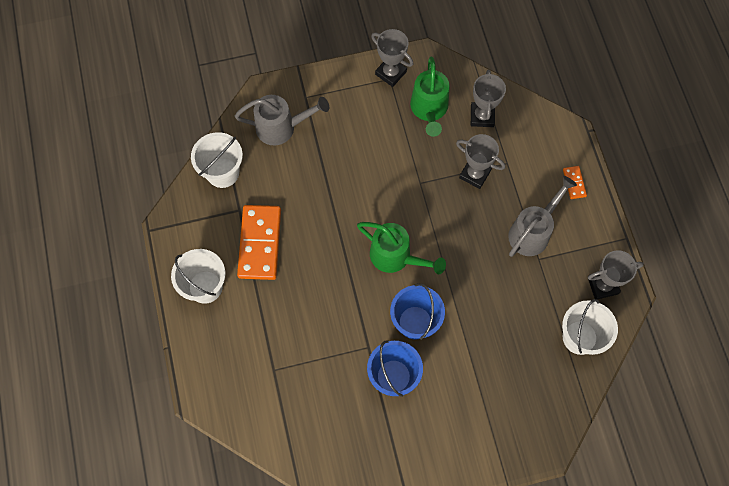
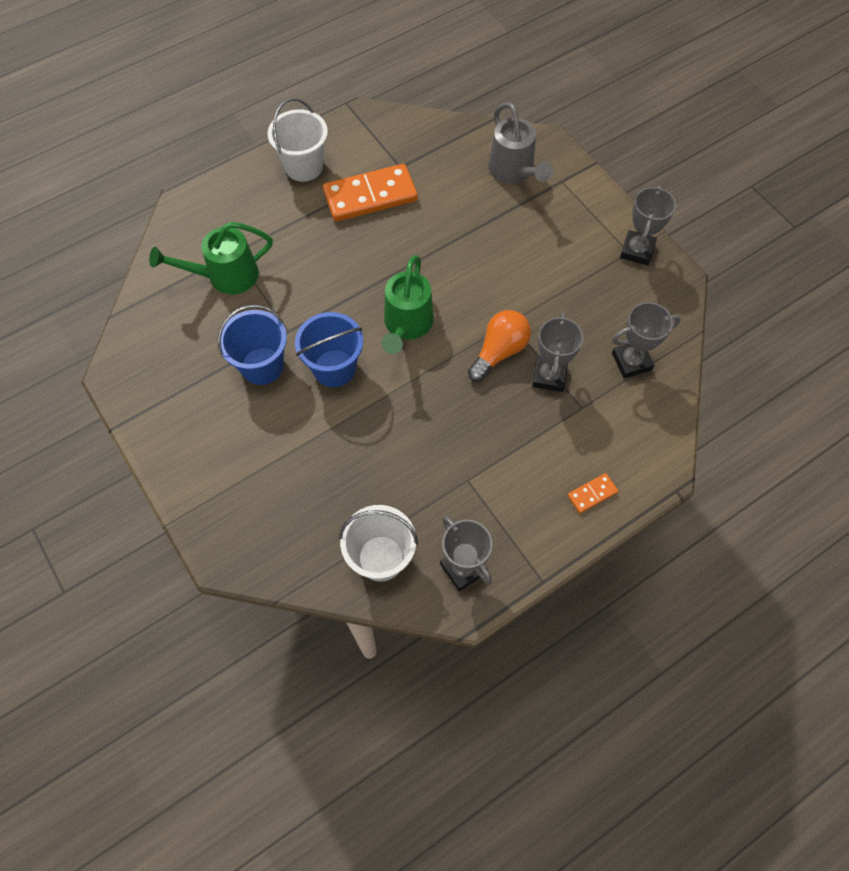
camera: 70 degrees right, 5 degrees down
white bucket [191,132,243,188] -> none
green watering can [410,57,450,137] -> green watering can moved to [149,222,273,294]
grey watering can [508,176,577,257] -> none
none -> orange light bulb [468,310,531,382]

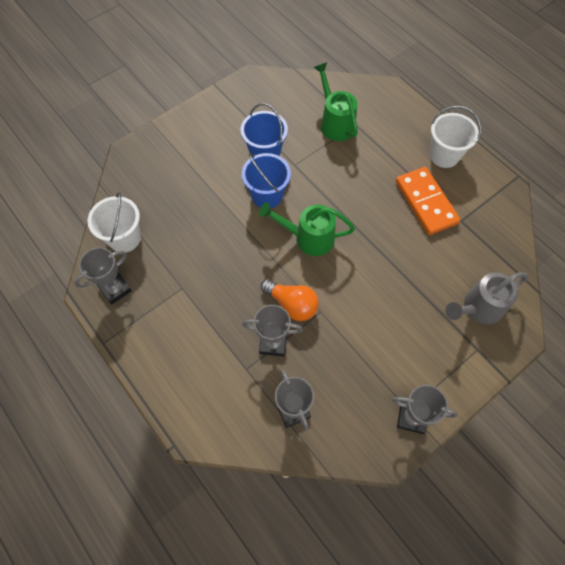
camera: 85 degrees right, 0 degrees up
orange domino [567,473,618,513] -> none

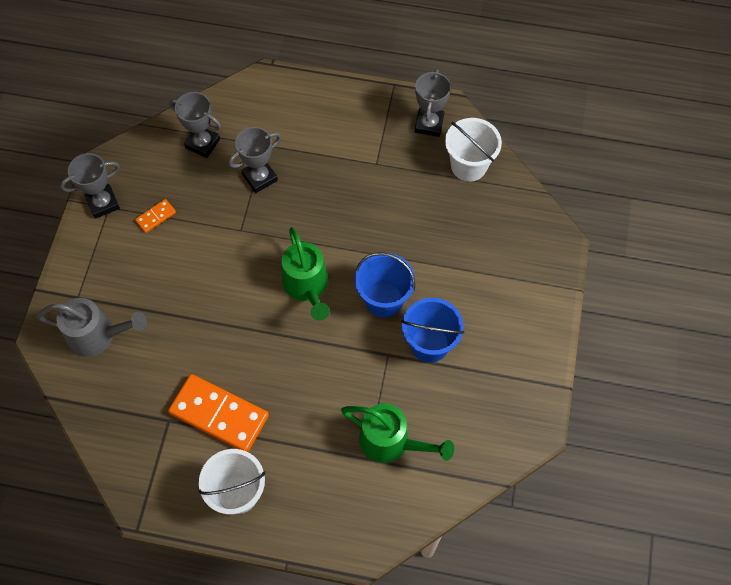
camera: 140 degrees right, 0 degrees up
green watering can [259,202,355,256] -> green watering can turned 105 degrees clockwise [282,227,330,321]
orange light bulb [261,279,319,321] -> none
grey watering can [445,272,528,324] -> grey watering can turned 75 degrees clockwise [37,298,147,357]
none -> orange domino [135,199,176,233]

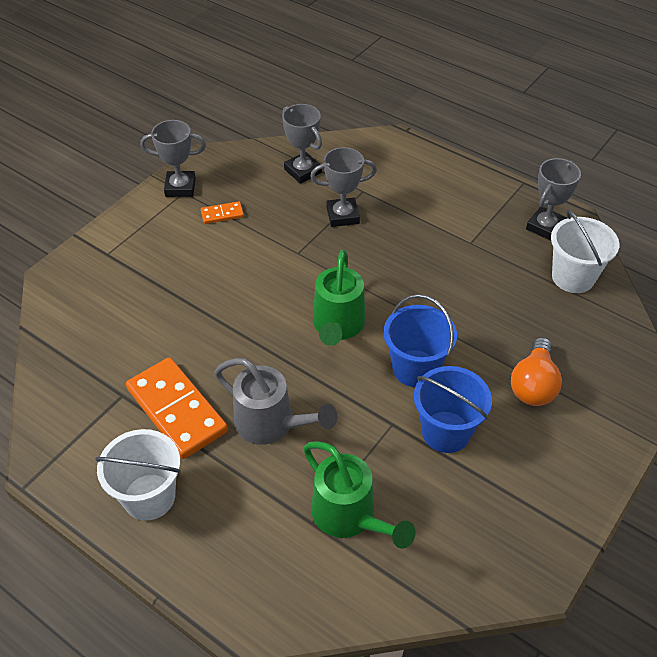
camera: 25 degrees right, 15 degrees down
grey watering can [37,298,147,357] -> grey watering can moved to [215,358,338,445]
none -> orange light bulb [511,337,562,406]

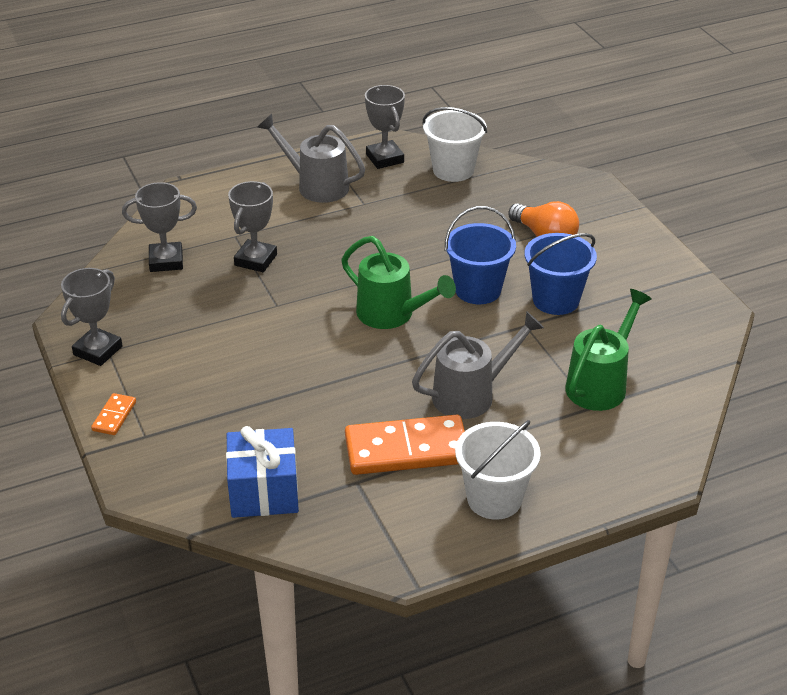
camera: 60 degrees left, 10 degrees down
orange domino [201,201,244,224] -> orange domino moved to [91,393,136,435]
green watering can [303,441,416,548] -> green watering can turned 45 degrees counterclockwise [565,289,652,411]
none -> blue gift [226,426,299,518]
none -> grey watering can [257,114,365,203]

